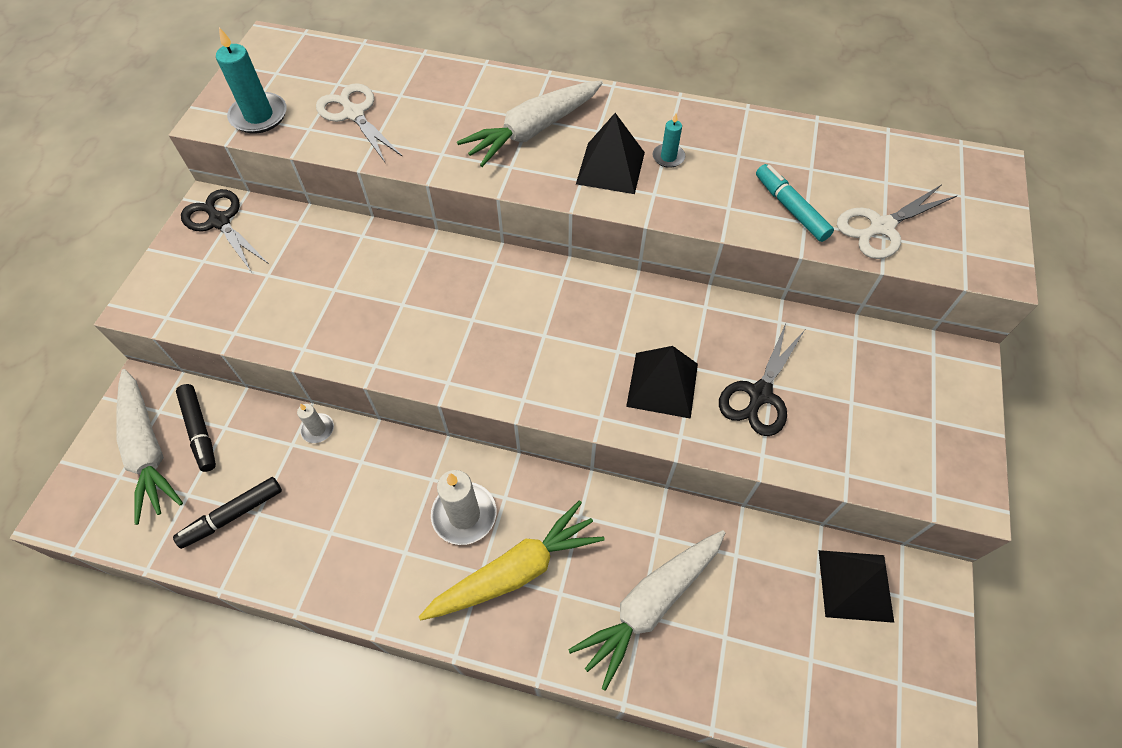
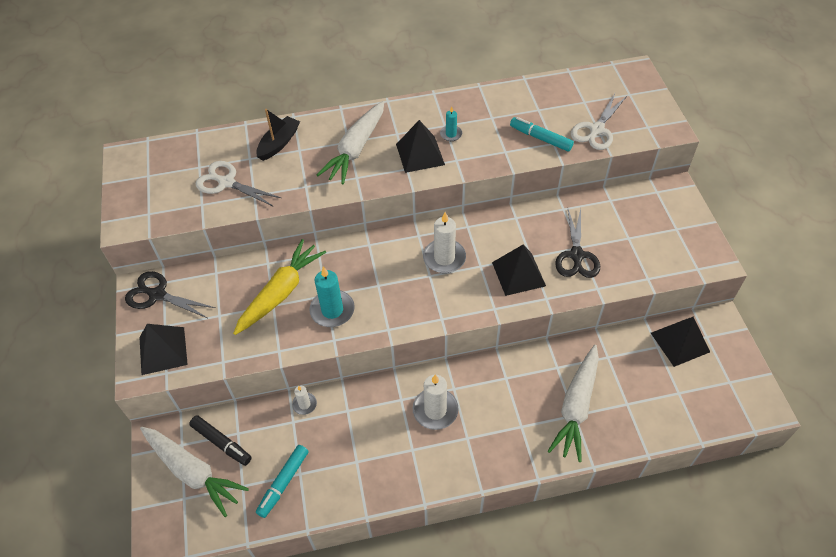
camera: 25 degrees left, 5 degrees down
black marker [173,477,282,549] -> turquoise marker [256,445,309,518]
turquoise candle [216,27,287,133] -> turquoise candle moved to [309,266,355,327]
yellow carrot [419,500,605,621] -> yellow carrot moved to [233,239,326,335]
none -> black pyramid [139,324,188,375]
none -> black boat [256,109,300,161]
none -> white candle [423,212,466,273]

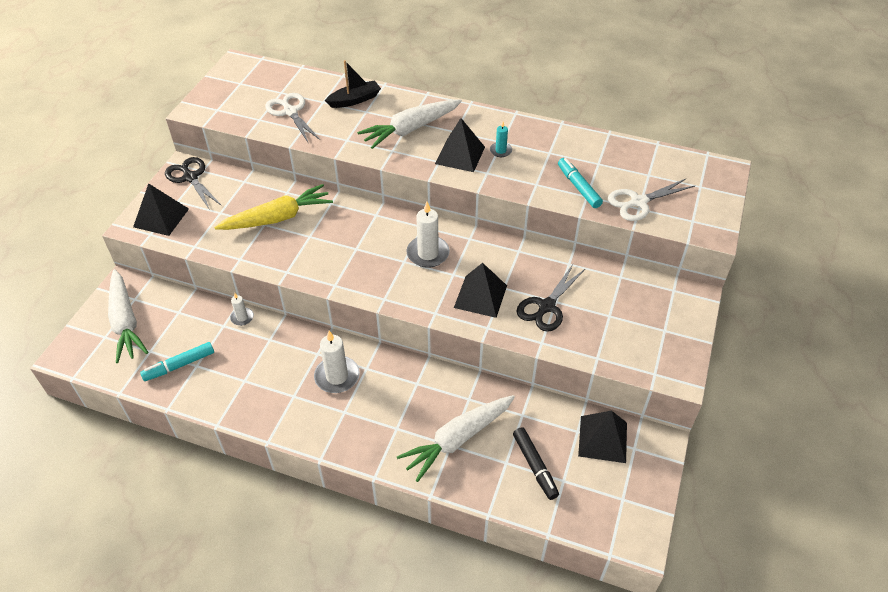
camera: 30 degrees right, 5 degrees down
black marker [189,415,252,466] -> black marker moved to [513,427,559,500]
turquoise candle [309,266,355,327] -> none

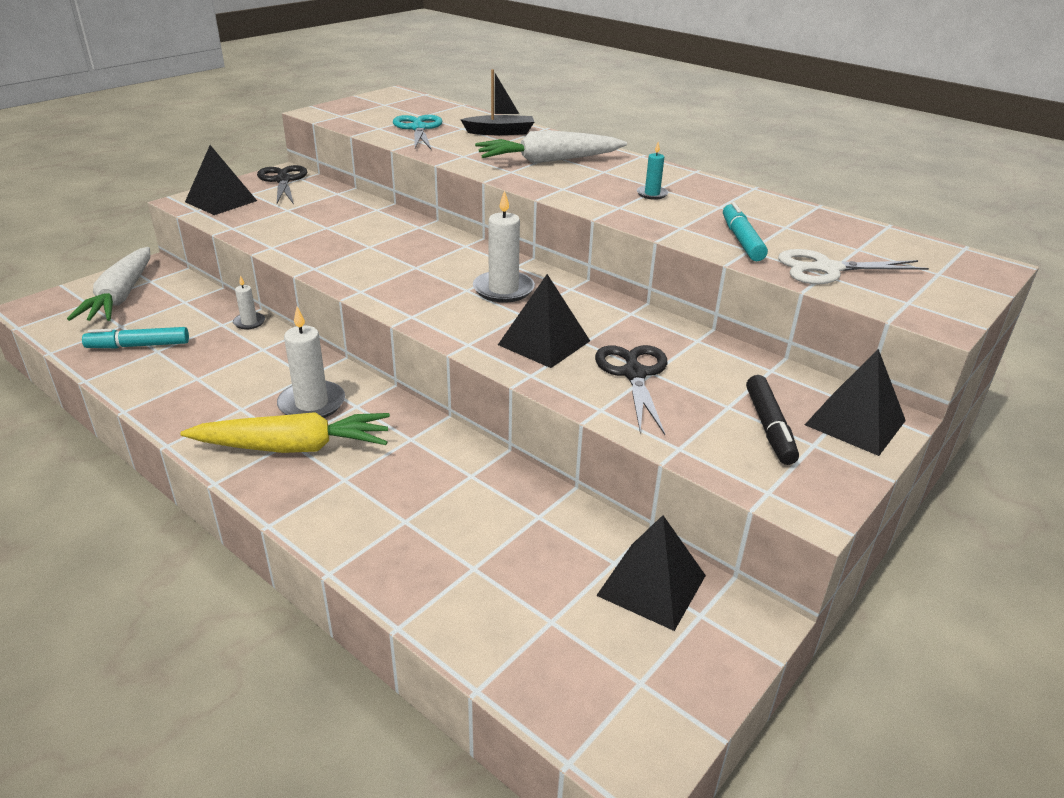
camera: 20 degrees right, 15 degrees down
yellow carrot [214,184,333,230] -> yellow carrot moved to [180,412,390,453]
white scissors [266,93,320,142] -> turquoise scissors [393,115,443,150]
white carrot [397,395,515,482] -> none
black pyramid [435,118,485,172] -> black pyramid moved to [805,349,906,456]
black marker [513,427,559,500] -> black marker moved to [746,375,799,465]
black scissors [517,264,586,332] -> black scissors turned 120 degrees clockwise [595,345,667,435]

